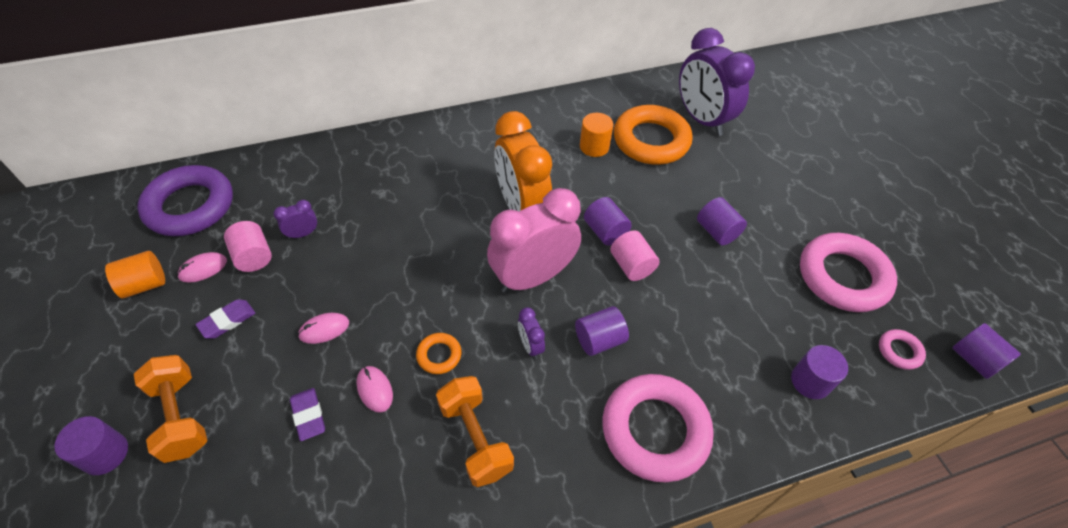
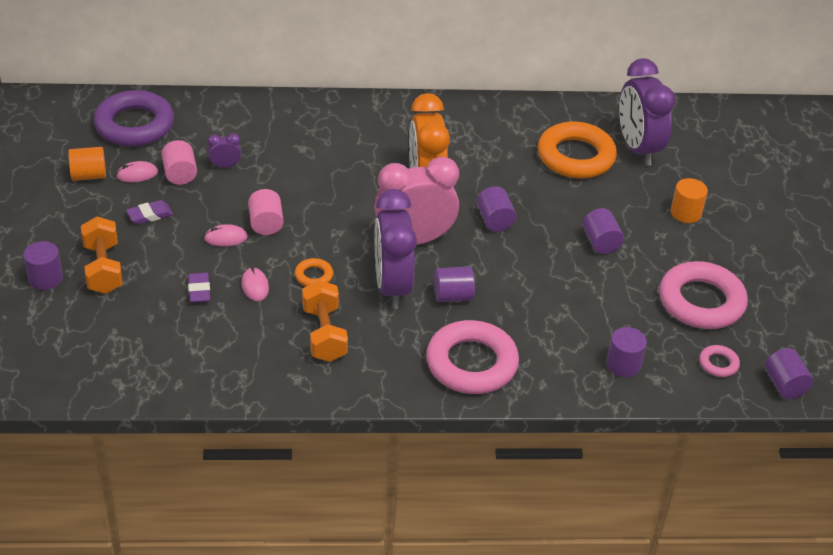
camera: 15 degrees right, 10 degrees down
purple clock [518,307,545,359] -> purple clock [374,189,417,309], size x2.41
orange cylinder [580,113,613,157] -> orange cylinder moved to [671,178,708,223]
pink cylinder [610,231,659,281] -> pink cylinder moved to [248,189,284,235]

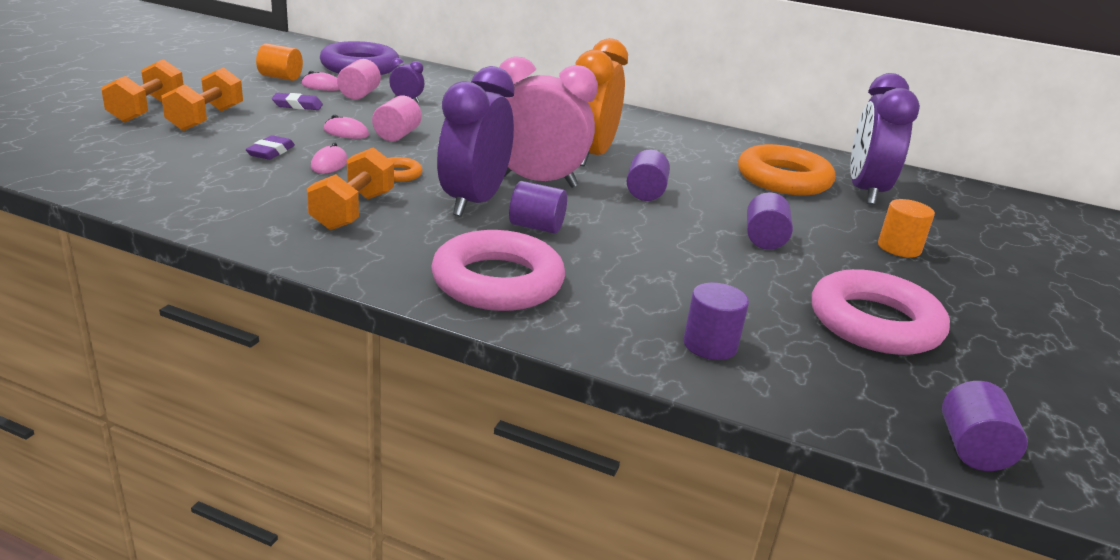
camera: 25 degrees right, 15 degrees down
purple cylinder [23,241,63,290] -> orange dumbbell [101,59,184,123]
pink ring [699,345,740,377] -> none

